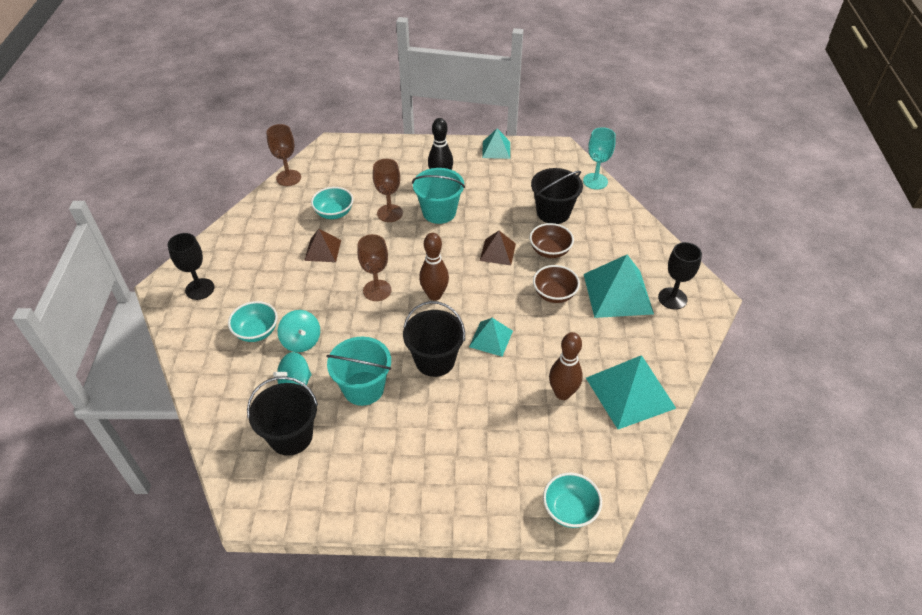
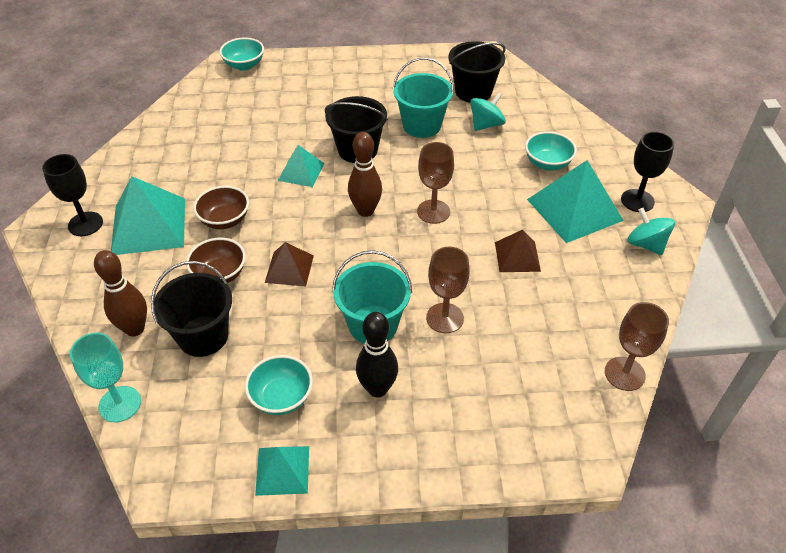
camera: 175 degrees right, 0 degrees up
turquoise spinning top [278,310,320,352] -> turquoise spinning top moved to [627,208,675,255]
turquoise bowl [311,187,353,219] -> turquoise bowl moved to [245,355,313,415]
brown bowling pin [549,332,583,400] -> brown bowling pin moved to [94,250,147,336]
turquoise pyramid [586,355,676,429] -> turquoise pyramid moved to [527,160,624,243]

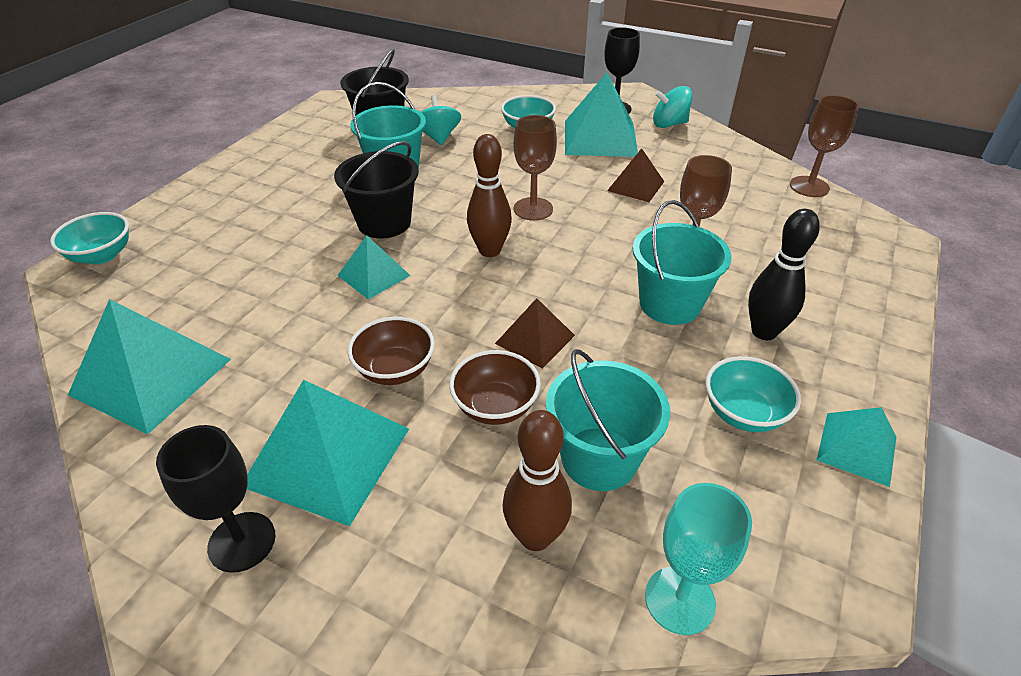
camera: 60 degrees left, 5 degrees down
black bucket [151,261,232,357] -> turquoise bucket [546,349,670,491]
none -> turquoise pyramid [68,299,231,434]

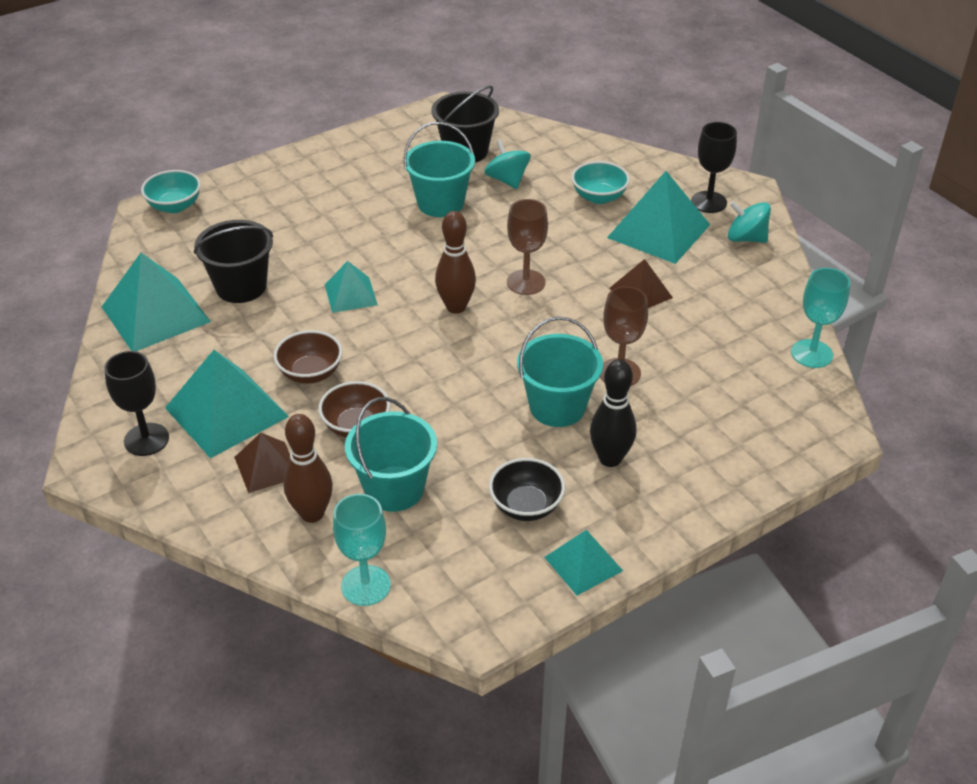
camera: 30 degrees right, 0 degrees up
black bucket [334,141,419,238] -> black bucket moved to [194,220,273,303]
turquoise spinning top [421,95,461,145] -> turquoise spinning top turned 45 degrees counterclockwise [484,140,531,189]
brown pyramid [495,298,575,369] -> brown pyramid moved to [234,433,290,493]
turquoise bowl [706,356,801,432] -> black bowl [489,458,565,521]
brown goblet [790,95,859,197] -> turquoise goblet [791,268,850,368]

